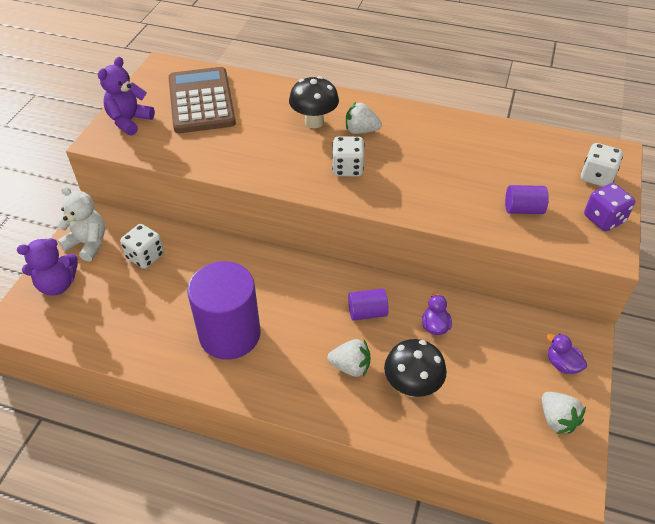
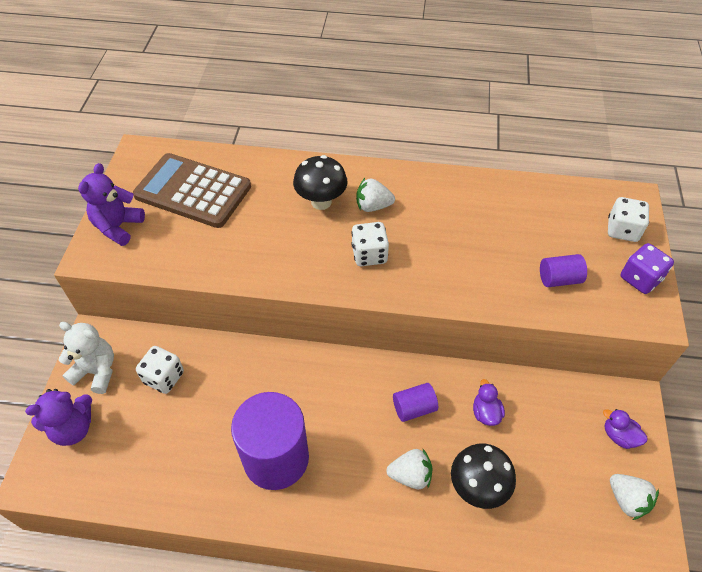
camera: 10 degrees left, 5 degrees up
brown calculator [168,67,236,133] -> brown calculator turned 45 degrees counterclockwise [133,153,251,228]

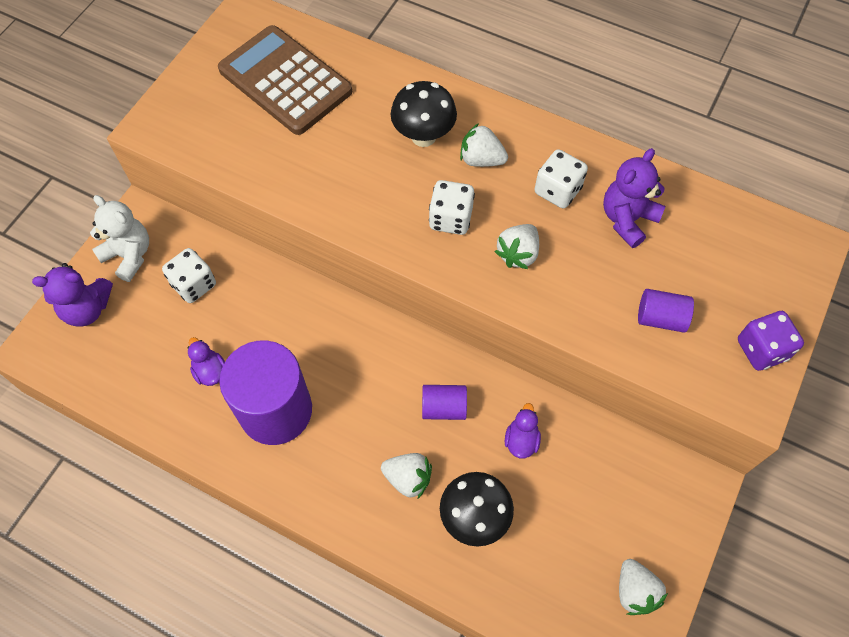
camera: 20 degrees right, 10 degrees up
purple teddy bear [78,163,145,246] -> purple teddy bear moved to [603,148,666,248]
purple duck [603,409,647,449] -> purple duck moved to [188,337,225,386]
white dice [608,197,649,242] -> white dice moved to [535,149,588,208]
none -> white strawberry [494,224,539,269]

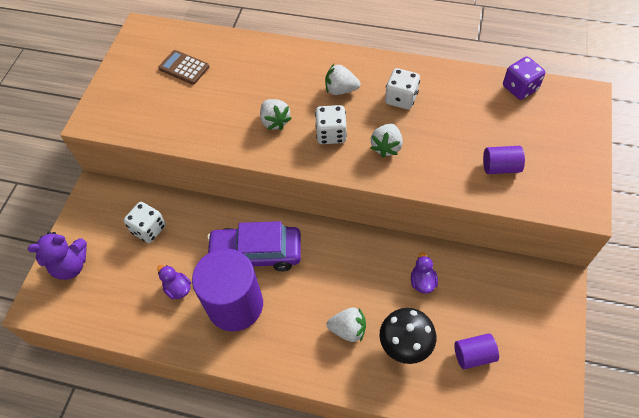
camera: 10 degrees left, 5 degrees down
white teddy bear [90,195,149,282] -> none
brown calculator [218,25,352,135] -> brown calculator [158,50,209,85], size x0.50
black mushroom [391,81,457,147] -> none
purple cylinder [422,385,467,420] -> purple cylinder moved to [454,333,499,369]
purple teddy bear [603,148,666,248] -> none
white strawberry [619,559,668,615] -> white strawberry moved to [260,99,292,130]
purple dice [738,311,804,371] -> purple dice moved to [503,57,545,100]
none -> purple car [207,221,301,271]

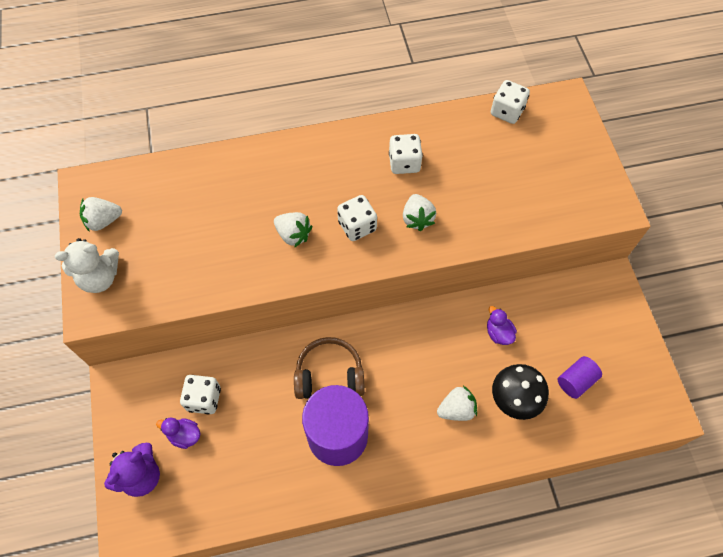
camera: 30 degrees left, 5 degrees up
purple duck [157,265,191,299] -> purple duck moved to [156,418,201,449]
brown calculator [158,50,209,85] -> none
purple car [207,221,301,271] -> brown headphones [294,337,365,399]
white strawberry [325,64,360,95] -> white strawberry moved to [80,197,122,232]
purple cylinder [483,146,525,174] -> none
purple dice [503,57,545,100] -> white dice [491,80,530,124]
none -> white teddy bear [55,238,119,293]

